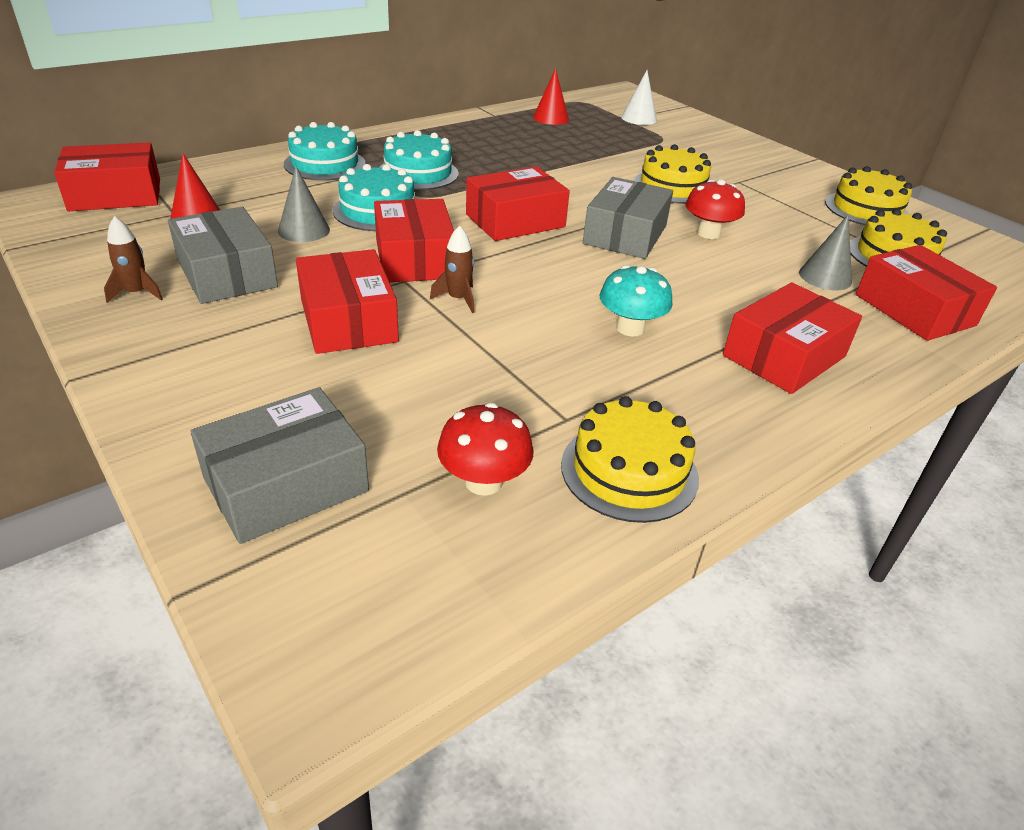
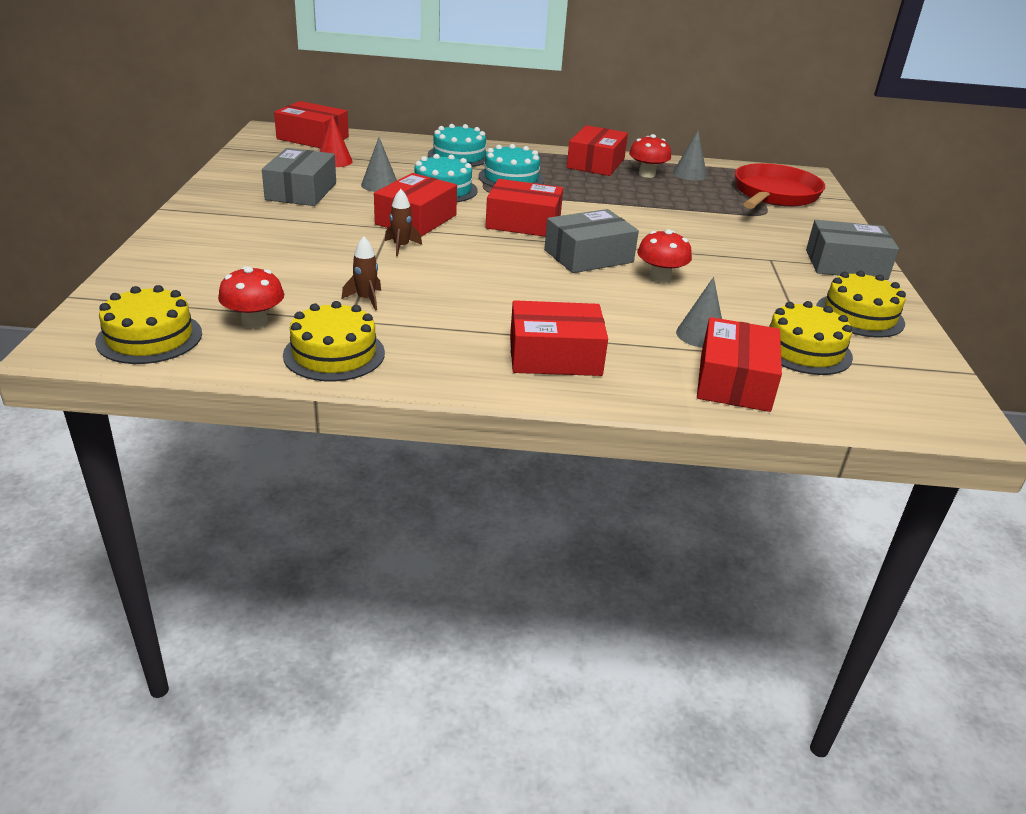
camera: 40 degrees right, 5 degrees down
brown rocket [104,216,163,303] -> brown rocket moved to [342,237,381,311]
grey box [190,387,369,544] -> grey box moved to [806,220,899,280]
red box [296,249,399,354] -> red box moved to [567,125,628,176]
red cone [533,68,569,125] -> grey cone [673,131,707,181]
turquoise mushroom [600,265,673,336] -> none
white cone [621,70,657,125] -> red pan [735,163,825,209]
yellow cake [634,144,711,204] -> yellow cake moved to [95,285,202,364]
none -> red mushroom [629,134,671,178]

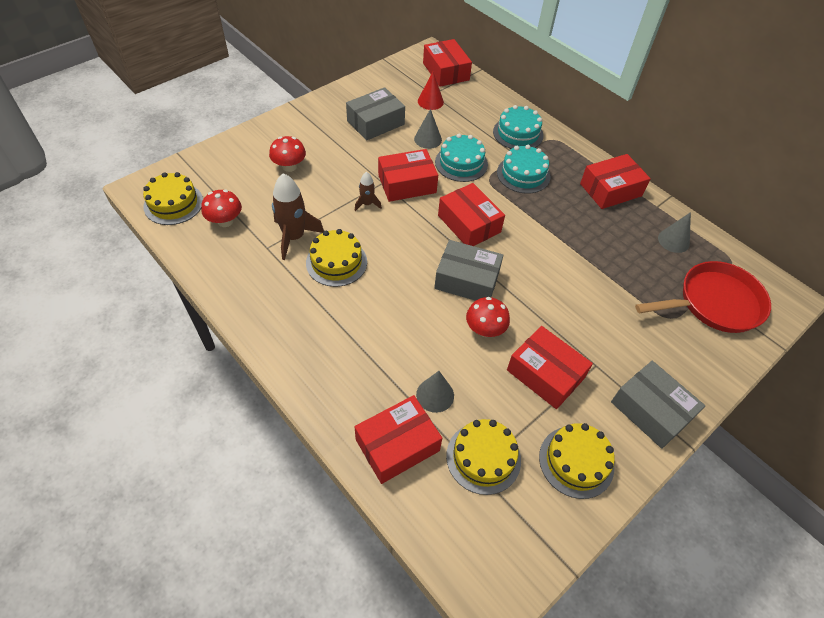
camera: 45 degrees right, 20 degrees up
yellow cake [283,301,385,381] -> yellow cake moved to [306,229,367,287]
brown rocket [342,237,381,311] -> brown rocket [272,173,324,260], size x1.88
red box [510,300,608,376] -> red box moved to [507,326,593,409]
red mushroom [629,134,671,178] -> red mushroom moved to [269,136,306,172]

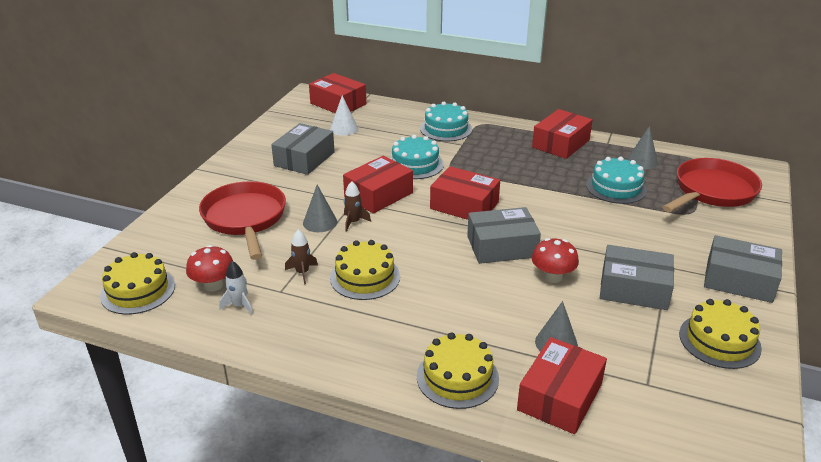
camera: 25 degrees left, 20 degrees down
red mushroom [269,136,306,172] -> red pan [199,181,286,260]
brown rocket [272,173,324,260] -> brown rocket [285,230,318,285], size x0.53
grey cone [414,109,442,149] -> grey cone moved to [303,185,337,232]
red cone [418,72,444,110] -> white cone [330,95,358,136]
yellow cake [446,419,521,495] -> yellow cake moved to [417,332,499,409]
turquoise cake [497,145,550,194] -> turquoise cake moved to [586,157,647,204]
red box [507,326,593,409] -> grey box [600,245,674,310]
none -> white rocket [219,261,253,315]

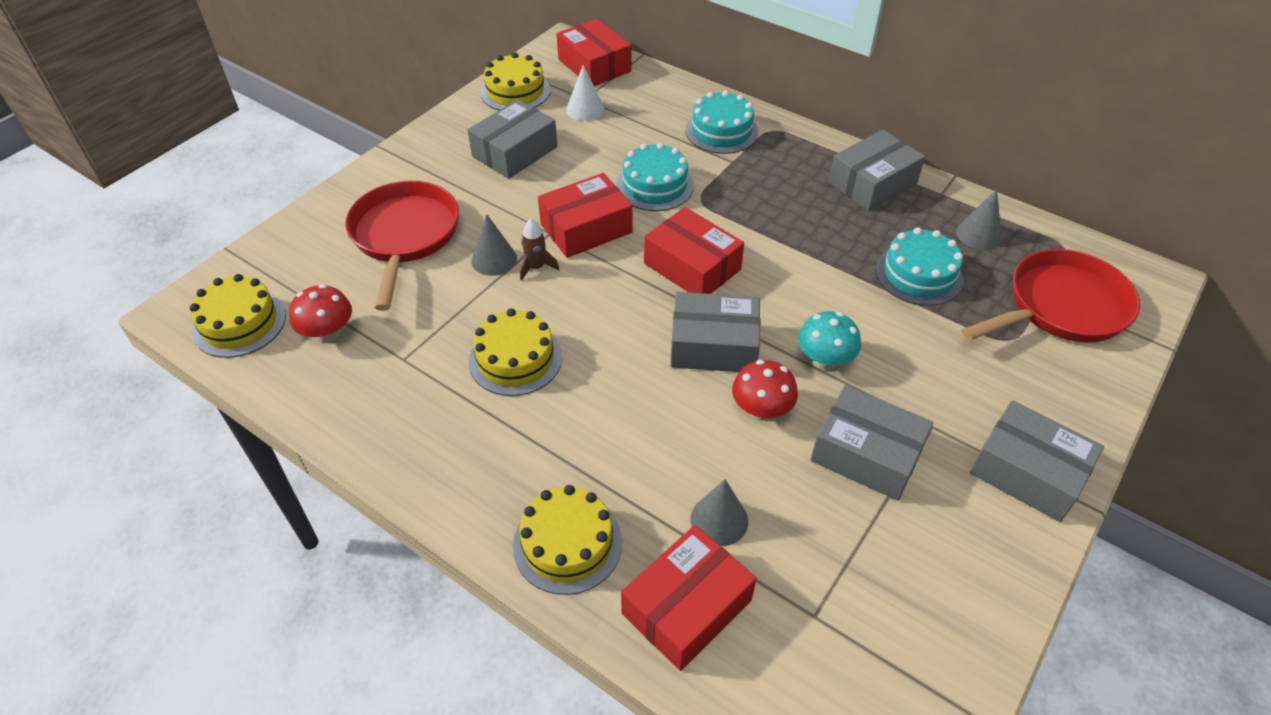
camera: 15 degrees right, 15 degrees up
white rocket [219,261,253,315] -> none
brown rocket [285,230,318,285] -> none
red box [532,109,593,159] -> grey box [828,130,925,211]
yellow cake [679,299,762,369] -> yellow cake moved to [481,53,550,110]
none -> turquoise mushroom [798,311,861,370]

